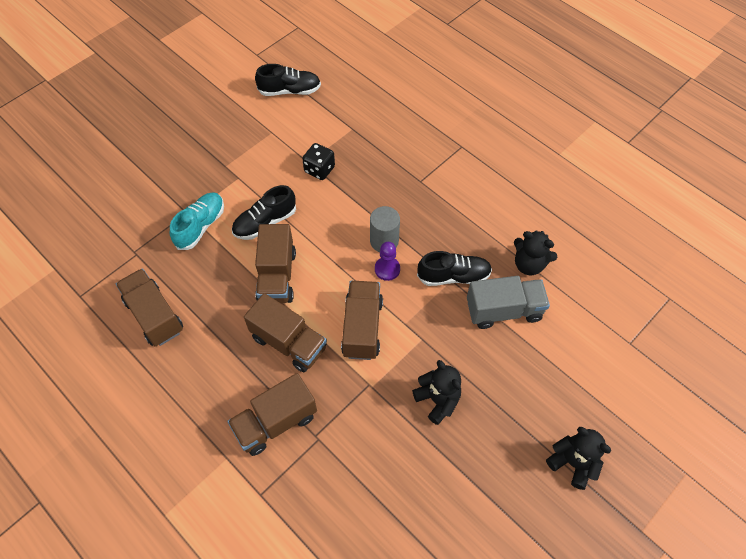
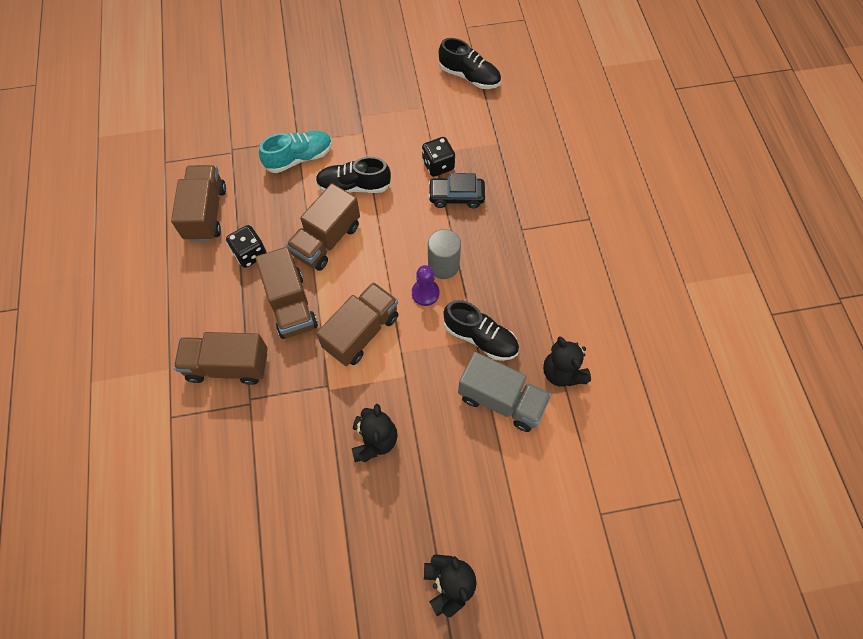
camera: 35 degrees right, 5 degrees up
none -> black dice [226,225,267,268]
none -> black car [428,173,485,208]

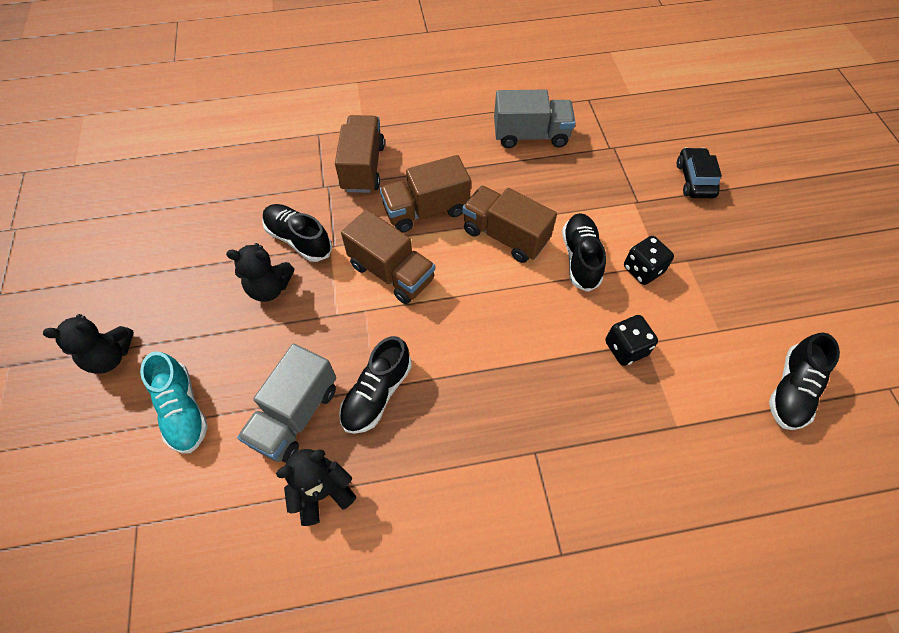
camera: 90 degrees right, 5 degrees down
brown truck [171,165,226,241] -> grey truck [494,90,576,148]
black dice [226,225,267,268] -> black dice moved to [624,236,674,285]
turquoise shoe [259,131,332,173] -> turquoise shoe moved to [140,351,208,453]
purple pawn [412,265,440,306] -> none
black car [428,173,485,208] -> black car moved to [677,147,722,198]
grey cylinder [428,229,461,279] -> none
none -> black shoe [262,204,332,262]

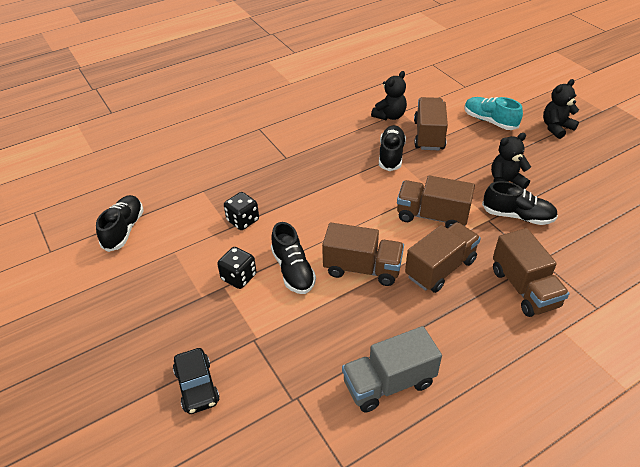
camera: 160 degrees right, 15 degrees down
grey truck [237,343,336,463] -> brown truck [414,97,448,150]

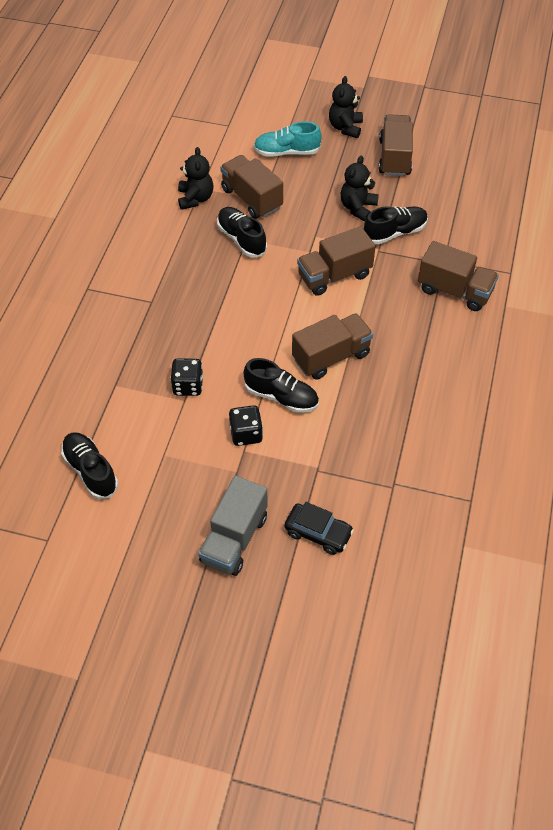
camera: 45 degrees left, 10 degrees up
grey truck [342,326,442,413] -> grey truck moved to [198,476,268,576]
brown truck [405,222,481,293] -> brown truck moved to [378,114,413,176]

